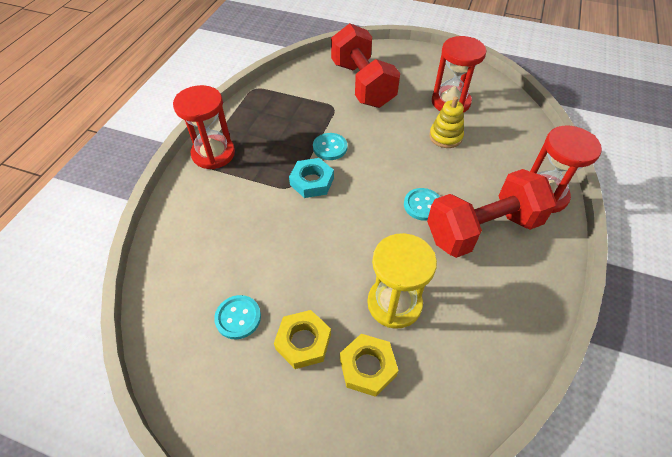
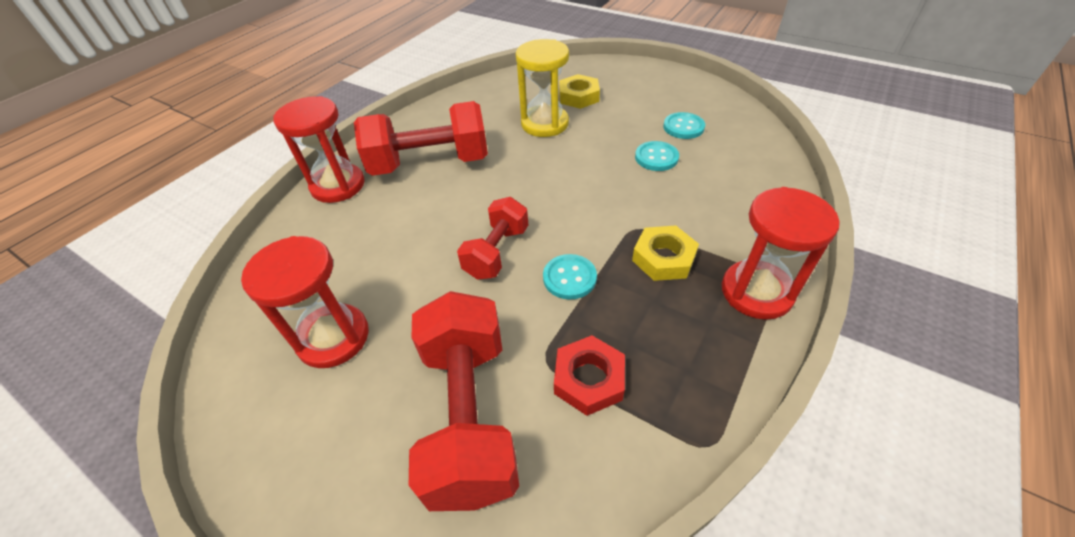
camera: 165 degrees left, 5 degrees down
yellow nut [274,310,331,369] -> yellow nut moved to [632,226,699,281]
turquoise nut [289,158,334,198] -> none
turquoise button [404,188,440,221] -> turquoise button moved to [635,141,679,171]
yellow stacking toy [429,96,464,148] -> none
none -> red dumbbell [457,197,528,280]
none -> red nut [554,335,625,416]

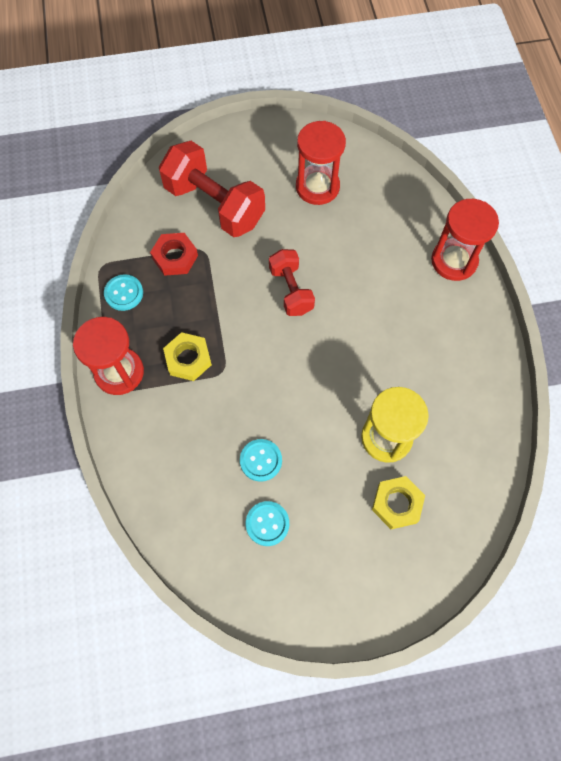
camera: 135 degrees right, 20 degrees up
red dumbbell [354,101,488,176] -> none
turquoise button [543,254,597,300] -> turquoise button moved to [104,274,143,311]

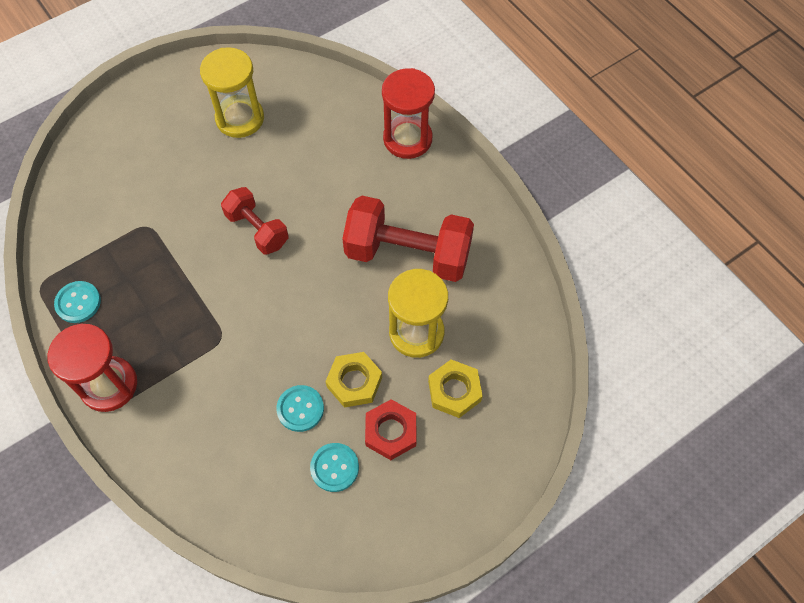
camera: 25 degrees left, 5 degrees down
red nut [150,233,198,276] -> red nut moved to [365,399,416,460]
red dumbbell [159,141,265,237] -> red dumbbell moved to [342,196,474,282]
yellow nut [163,332,212,381] -> yellow nut moved to [325,352,382,408]
red hourglass [296,121,346,205] -> yellow hourglass [200,47,264,138]

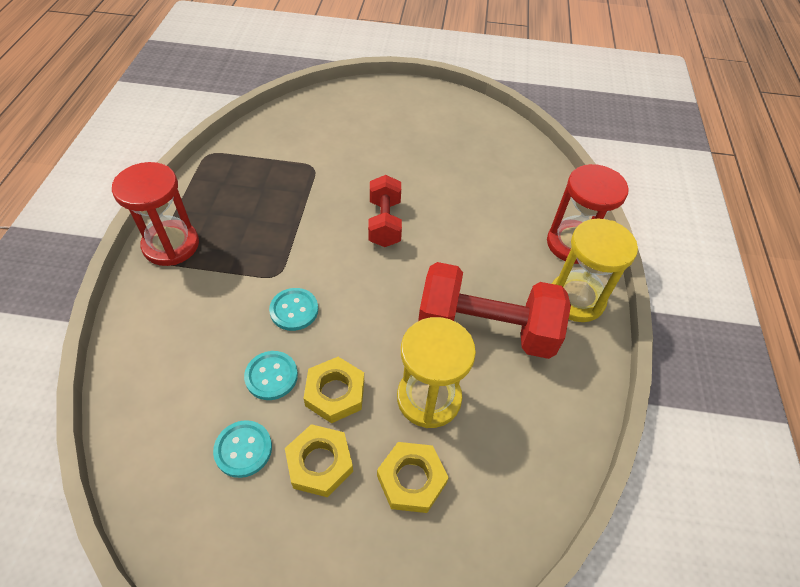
camera: 40 degrees right, 10 degrees down
turquoise button [54,281,101,323] -> turquoise button moved to [269,288,318,331]
yellow hourglass [200,47,264,138] -> yellow hourglass moved to [552,218,638,322]
red dumbbell [342,196,474,282] -> red dumbbell turned 45 degrees counterclockwise [418,262,571,359]
red nut [365,399,416,460] -> yellow nut [285,424,353,497]

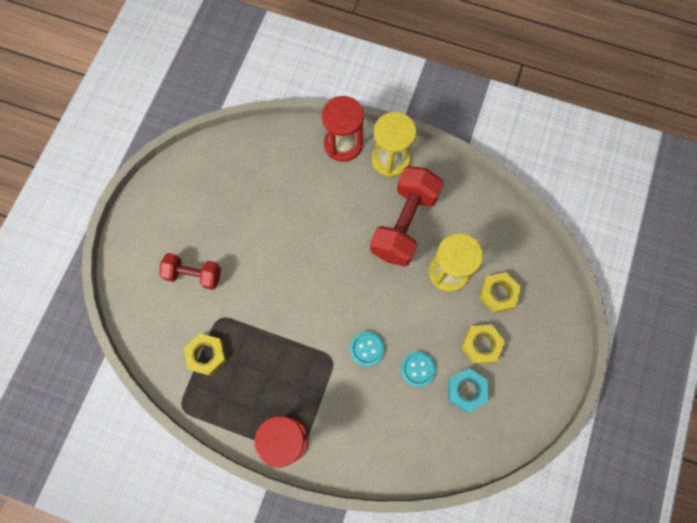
camera: 75 degrees left, 20 degrees up
turquoise button [213,420,272,478] -> turquoise nut [448,368,488,413]
yellow nut [304,357,364,423] -> yellow nut moved to [184,333,227,376]
red dumbbell [368,175,402,247] -> red dumbbell moved to [159,253,221,290]

